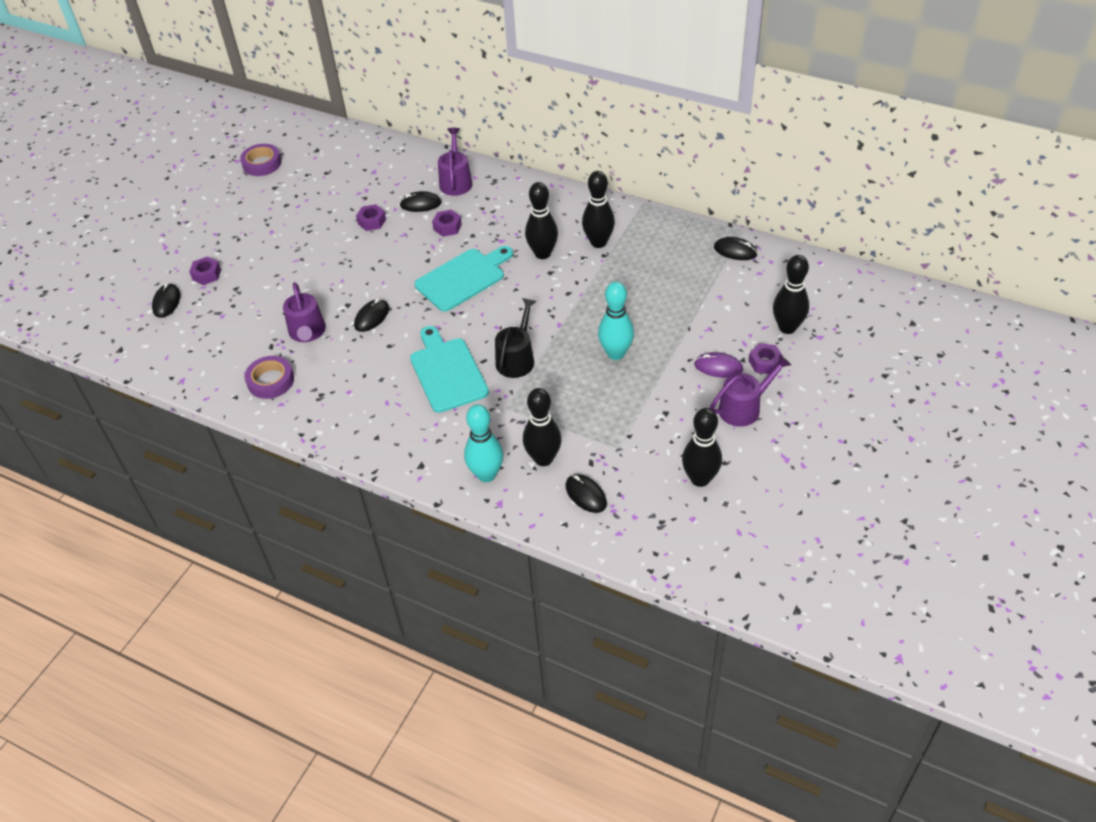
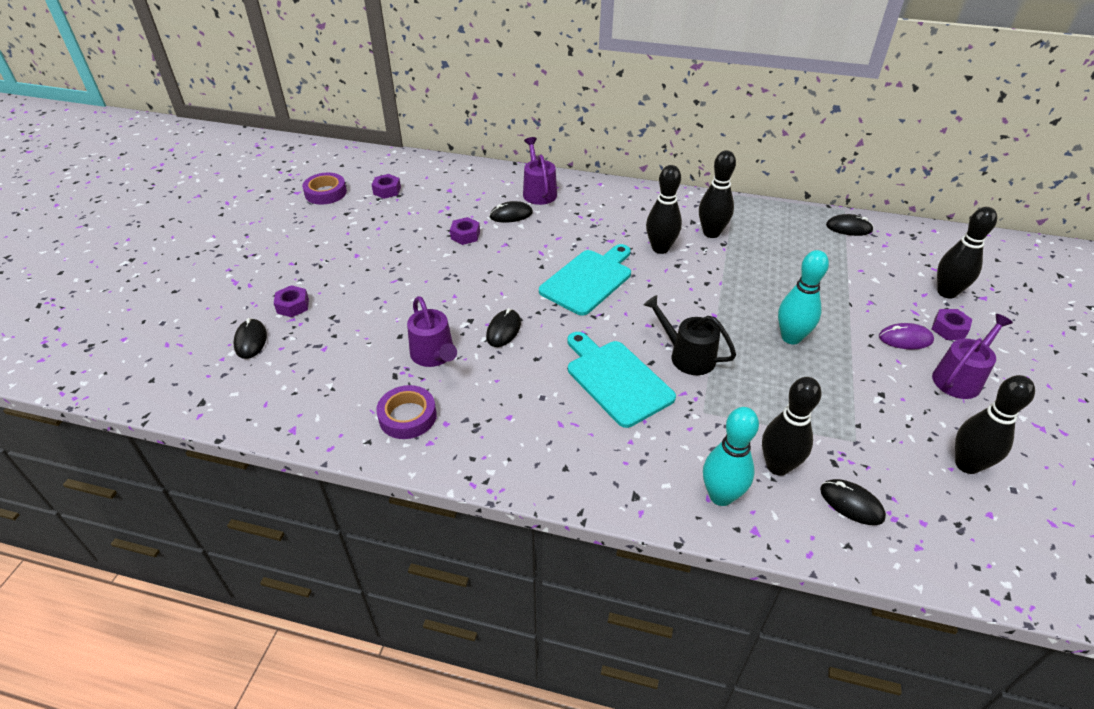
camera: 15 degrees left, 5 degrees down
purple nut [432,210,462,237] -> purple nut moved to [372,174,401,199]
black watering can [495,298,536,378] -> black watering can turned 60 degrees counterclockwise [644,295,736,375]

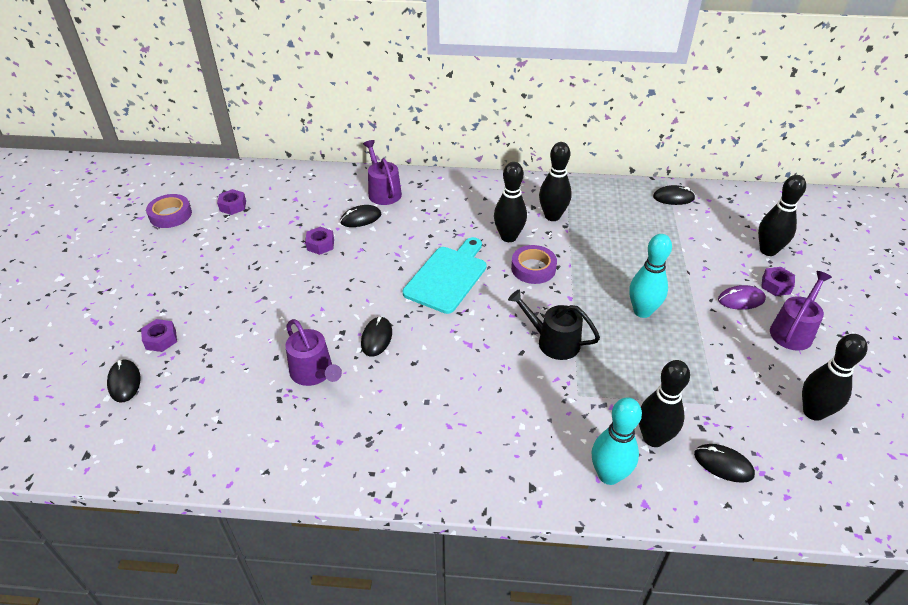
camera: 10 degrees left, 0 degrees up
purple tape [376,385,436,439] -> purple tape moved to [511,245,557,284]
turquoise cutting board [568,332,676,428] -> none

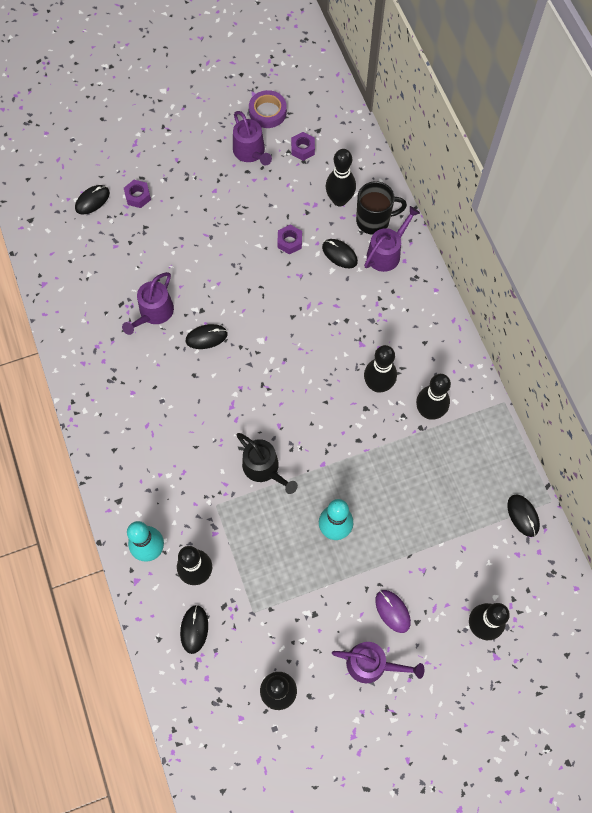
camera: 65 degrees right, 25 degrees up
turquoise cutting board [403,237,487,314] -> none
black watering can [508,289,600,360] -> black watering can turned 135 degrees clockwise [237,433,298,494]
purple tape [511,245,557,284] -> none
purple nut [761,267,795,296] -> none
none -> purple watering can [233,111,272,165]
none -> black bowling pin [326,149,356,206]
none -> black mug [356,181,407,235]

